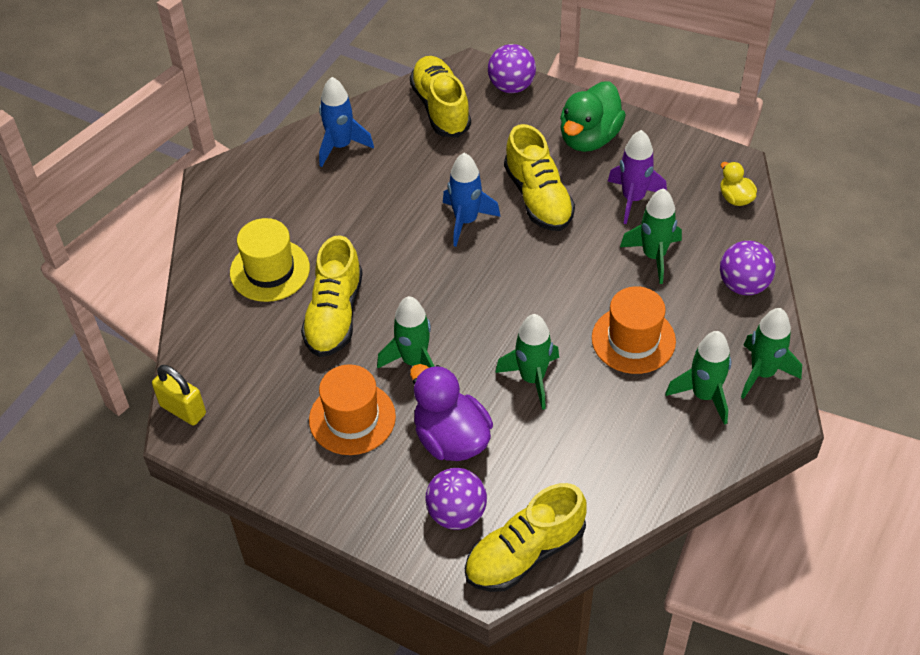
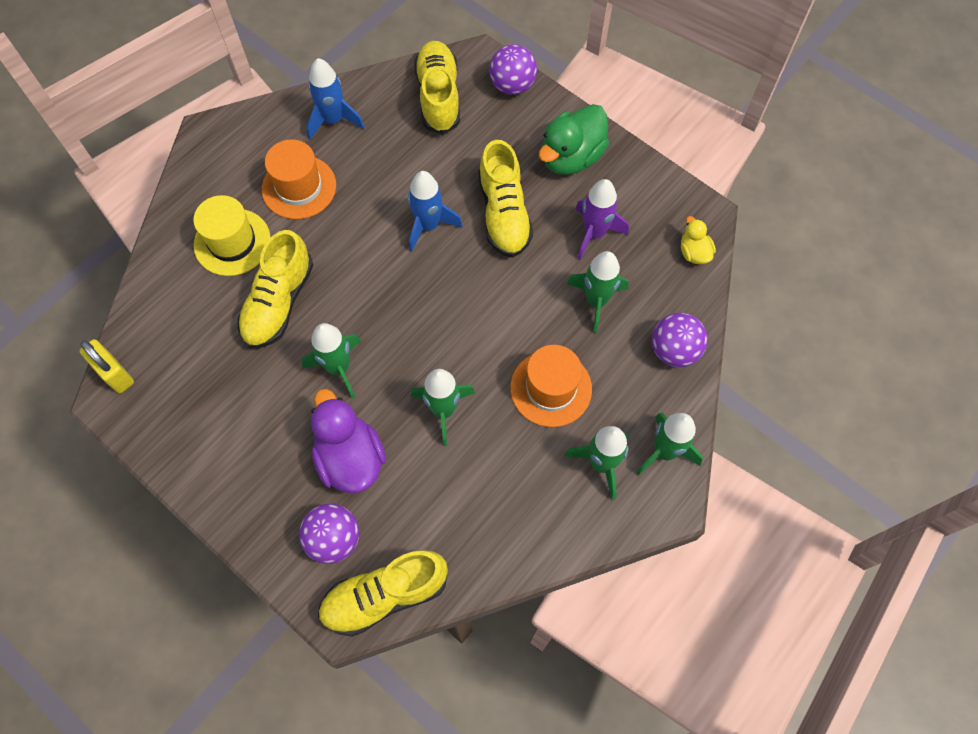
camera: 10 degrees right, 15 degrees up
orange hat [309,364,396,455] -> orange hat moved to [262,139,336,219]

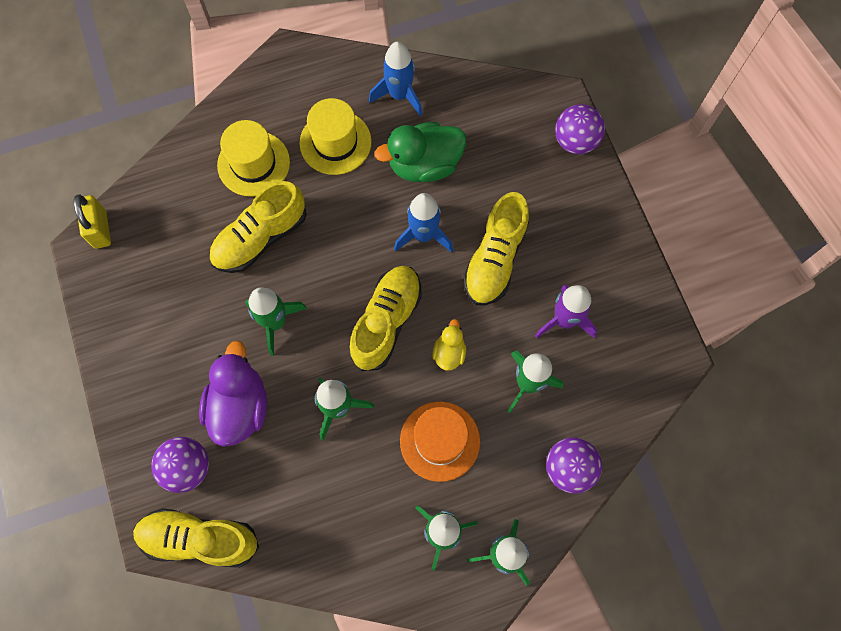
camera: 30 degrees right, 5 degrees up
orange hat [262,139,336,219] -> yellow hat [300,98,372,175]
yellow shoe [414,41,460,135] -> yellow shoe moved to [349,266,422,371]
green duck [539,104,609,175] -> green duck moved to [375,122,466,182]
yellow duck [681,216,716,264] -> yellow duck moved to [432,319,466,370]

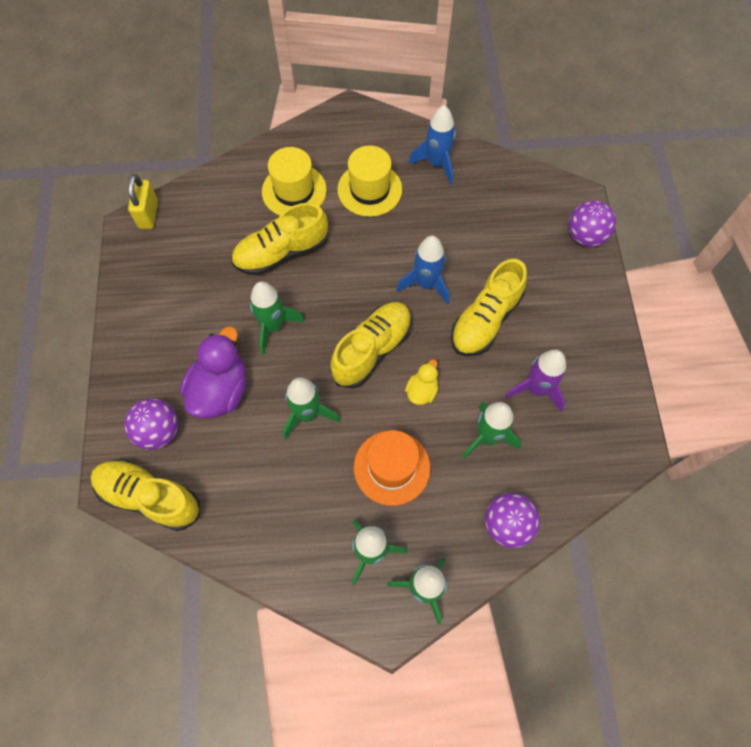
camera: 15 degrees right, 5 degrees down
green duck [375,122,466,182] -> none

